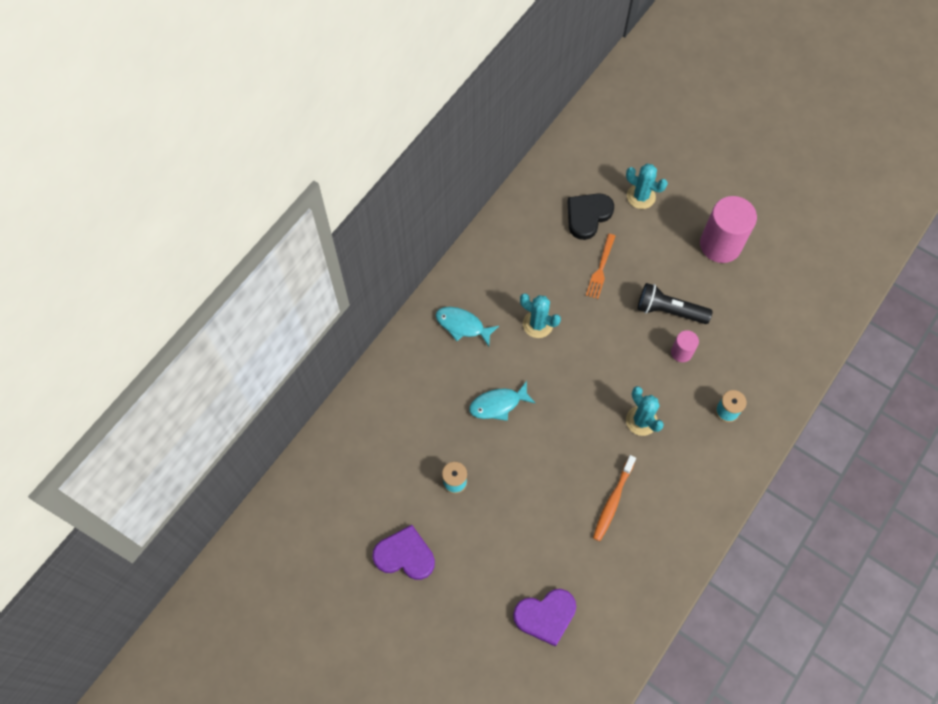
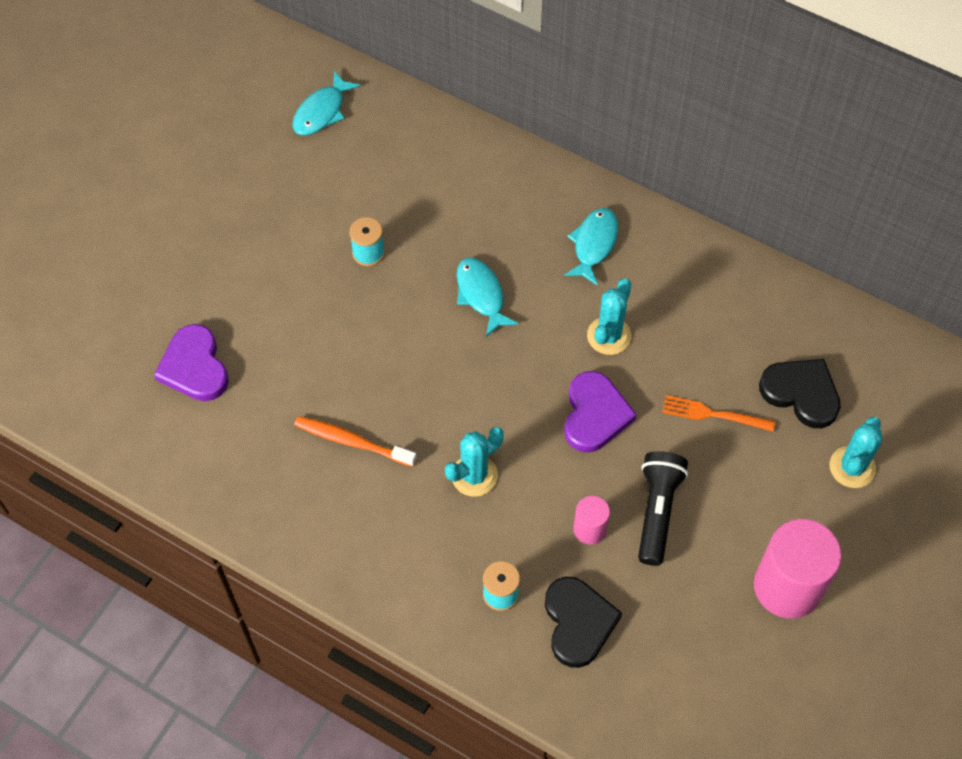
camera: 85 degrees right, 5 degrees down
purple heart [372,525,435,580] -> purple heart moved to [564,371,637,452]
none -> turquoise fish [292,71,361,135]
none -> black heart [545,577,622,668]

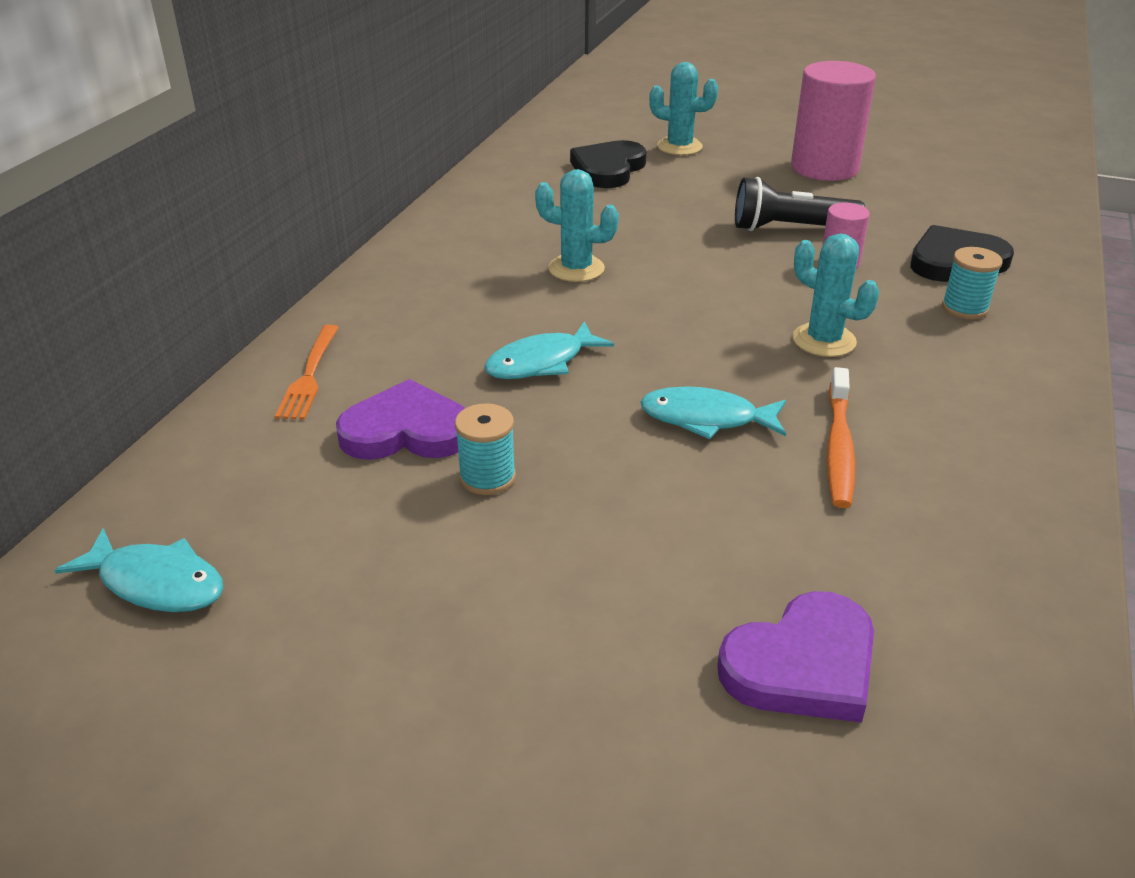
camera: 100 degrees left, 25 degrees down
turquoise fish [564,208,618,285] -> turquoise fish moved to [640,386,786,439]
purple heart [564,371,637,452] -> purple heart moved to [336,379,465,460]
orange fork [662,395,775,432] -> orange fork moved to [275,325,339,420]

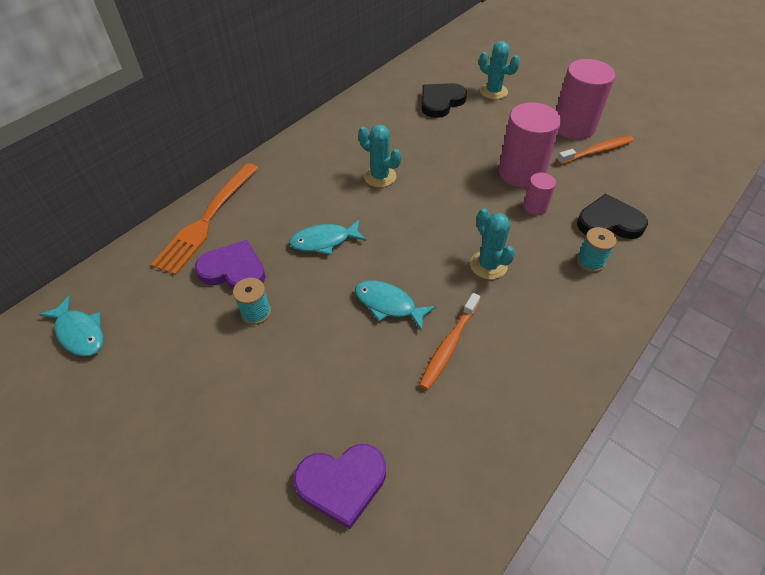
camera: 20 degrees right, 15 degrees up
orange fork [275,325,339,420] -> orange fork [151,163,258,275], size x1.84
black flashlight [735,177,865,231] -> pink cylinder [499,102,561,188]
none -> orange toothbrush [557,136,634,165]

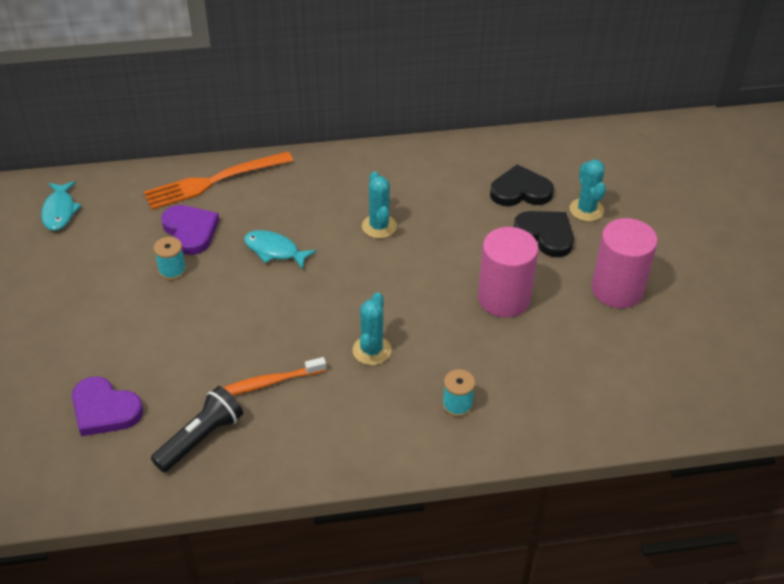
camera: 40 degrees right, 5 degrees down
turquoise fish [355,280,436,331] -> none
pink cylinder [523,173,556,215] -> none
orange toothbrush [557,136,634,165] -> none
black heart [577,194,648,239] -> black heart moved to [514,211,574,257]
none -> black flashlight [151,386,243,472]

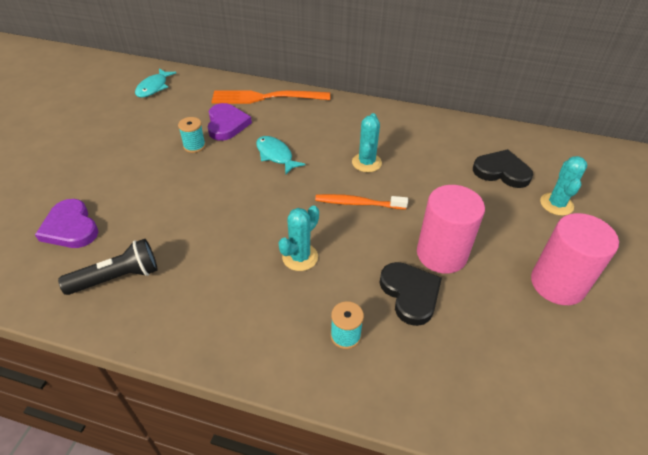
camera: 25 degrees right, 0 degrees up
orange toothbrush [223,357,326,396] -> orange toothbrush moved to [315,194,408,209]
black heart [514,211,574,257] -> black heart moved to [379,262,442,326]

